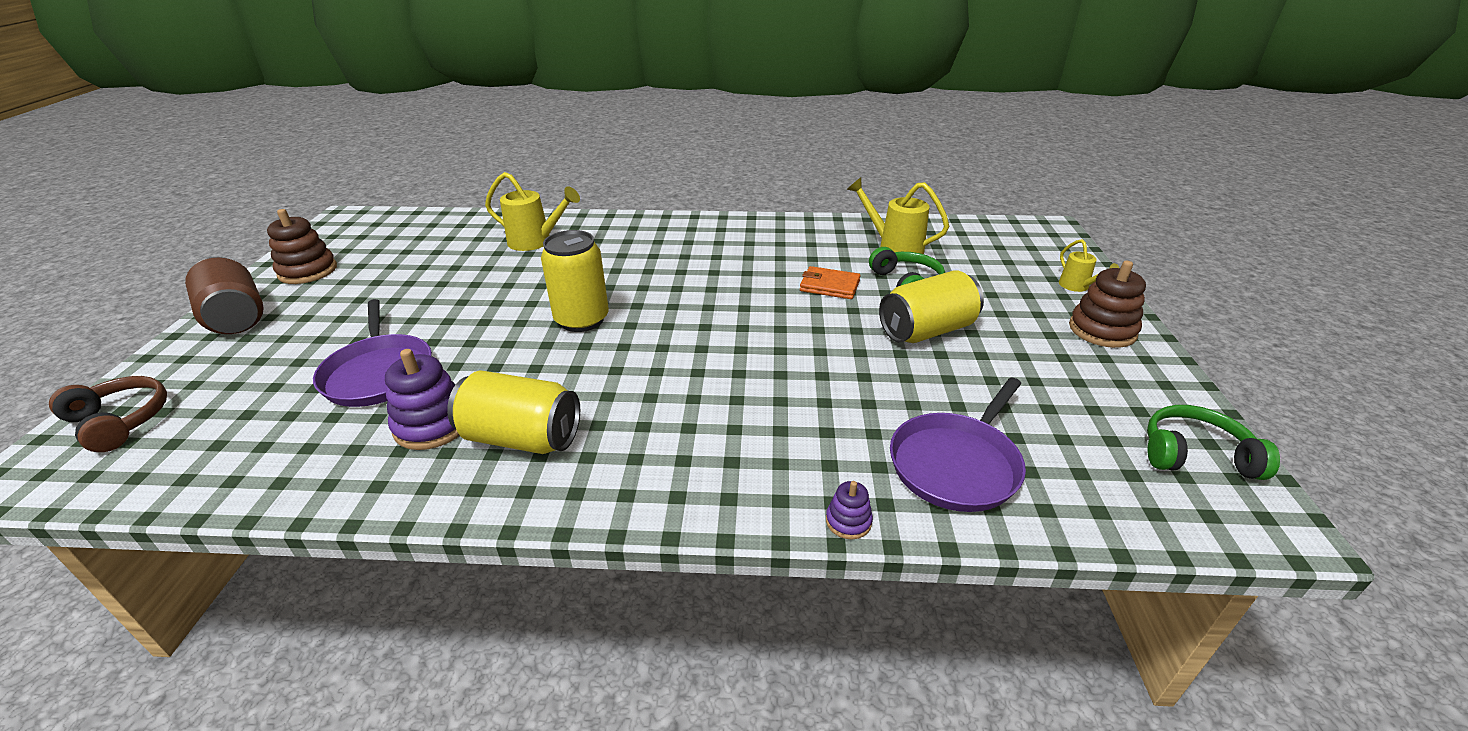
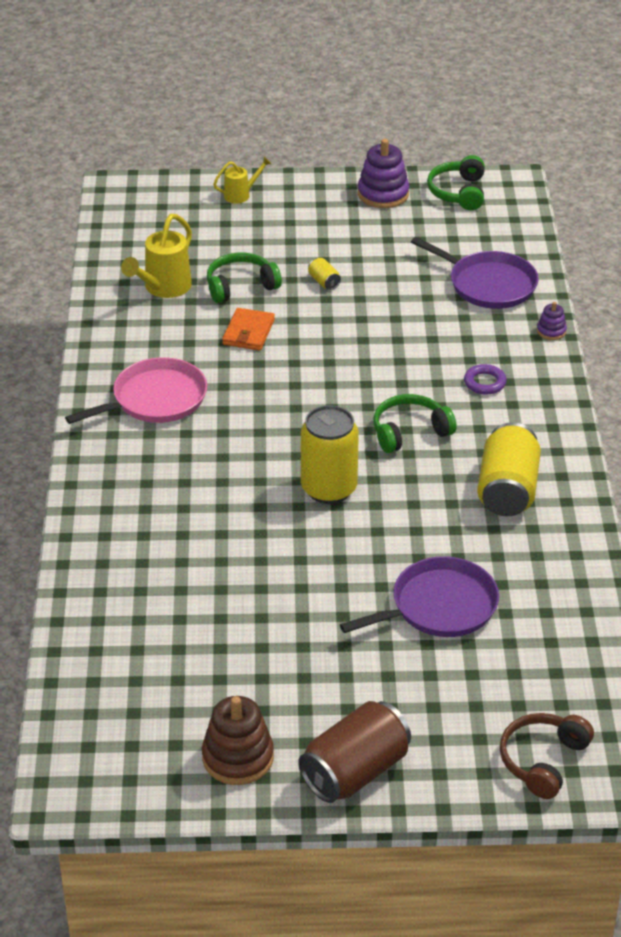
camera: 95 degrees left, 5 degrees up
purple stacking toy [385,349,460,450] -> purple stacking toy moved to [358,139,409,208]
yellow watering can [485,172,580,251] -> none
yellow can [879,270,984,343] -> yellow can [308,258,341,290], size x0.43
brown stacking toy [1069,261,1146,348] -> none
none -> pink pan [65,357,207,424]
none -> green headphones [373,394,457,453]
none -> purple ring [464,364,507,395]

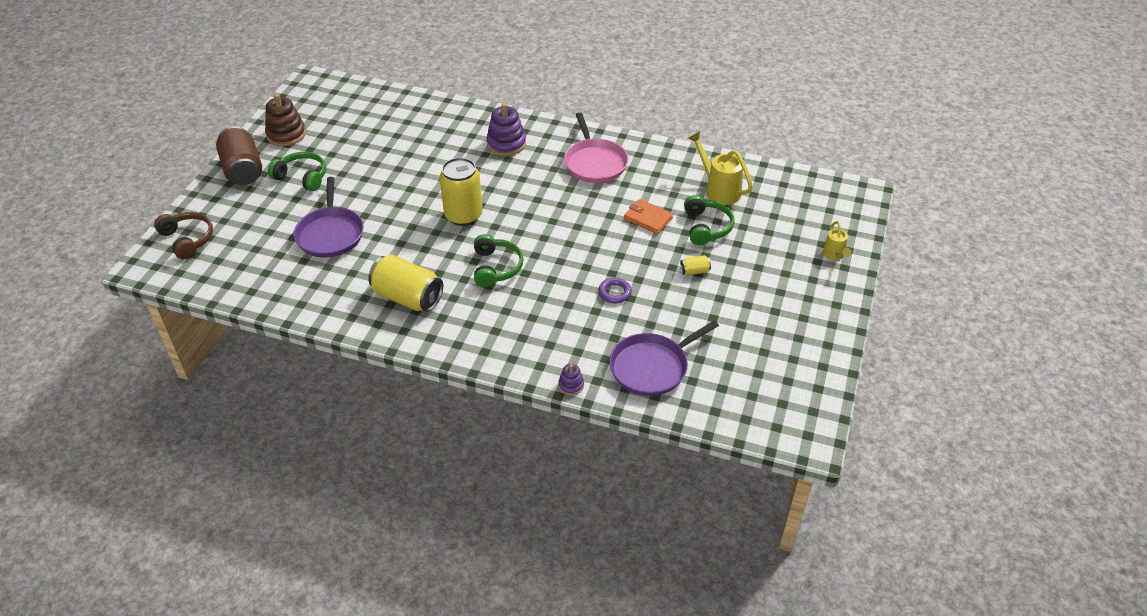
camera: 110 degrees right, 5 degrees up
purple stacking toy [358,139,409,208] -> purple stacking toy moved to [486,103,526,156]
green headphones [427,155,485,210] -> green headphones moved to [268,152,326,191]
purple ring [464,364,507,395] -> purple ring moved to [598,278,632,303]

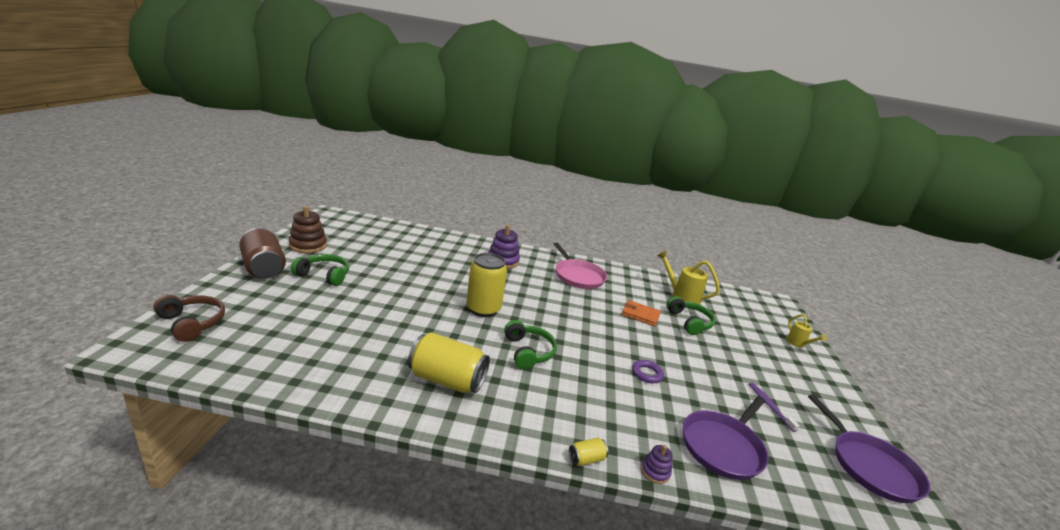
camera: 15 degrees left, 20 degrees down
purple pan [294,177,364,258] -> purple pan moved to [808,394,930,503]
yellow can [680,255,711,275] -> yellow can moved to [569,438,608,466]
none -> purple toothbrush [749,382,800,432]

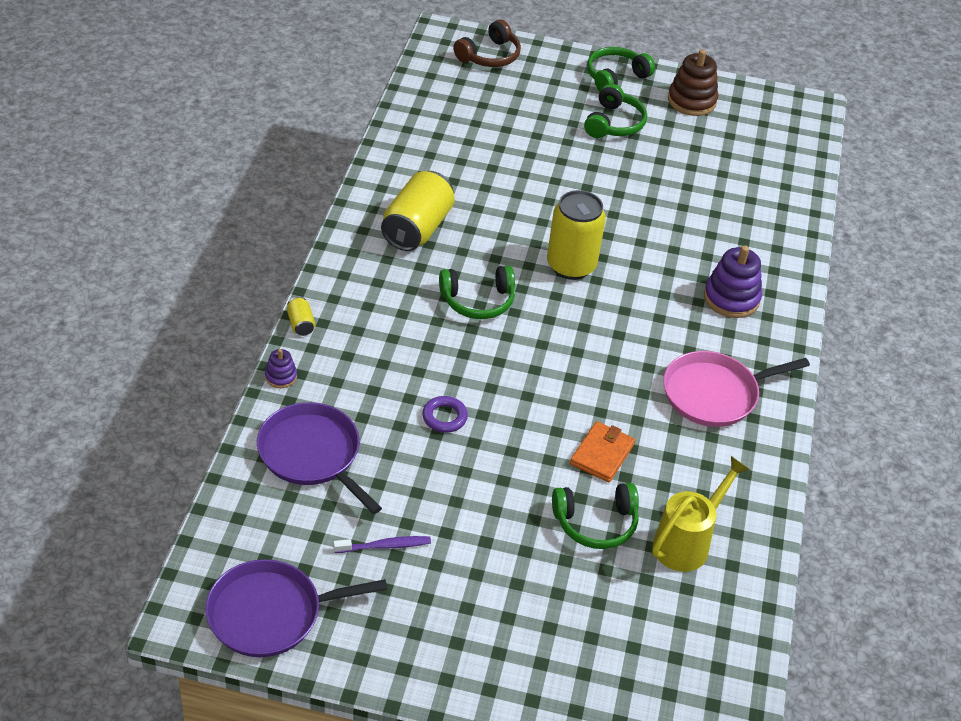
camera: 95 degrees right, 20 degrees up
brown can [239,228,286,279] -> green headphones [587,47,655,92]
yellow watering can [786,314,827,348] -> none

